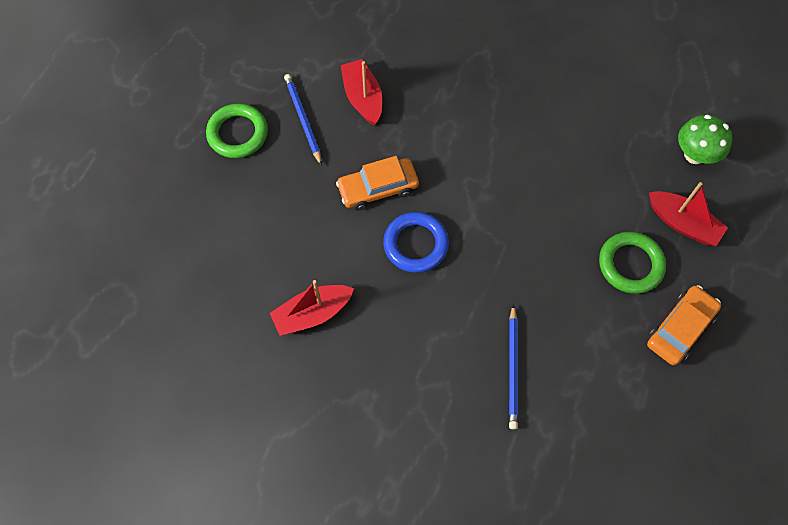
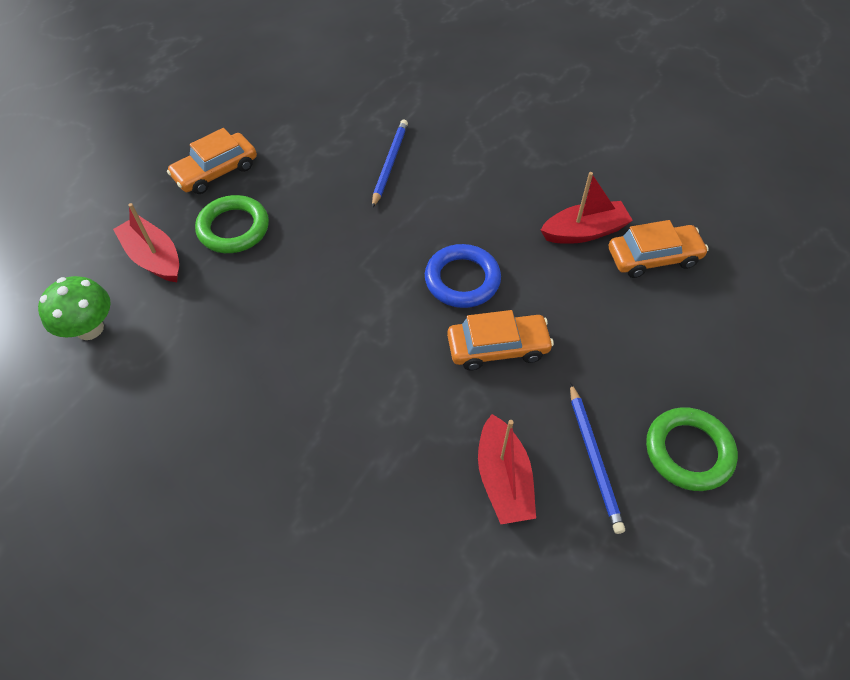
camera: 170 degrees left, 10 degrees down
none -> orange car [609,220,709,278]

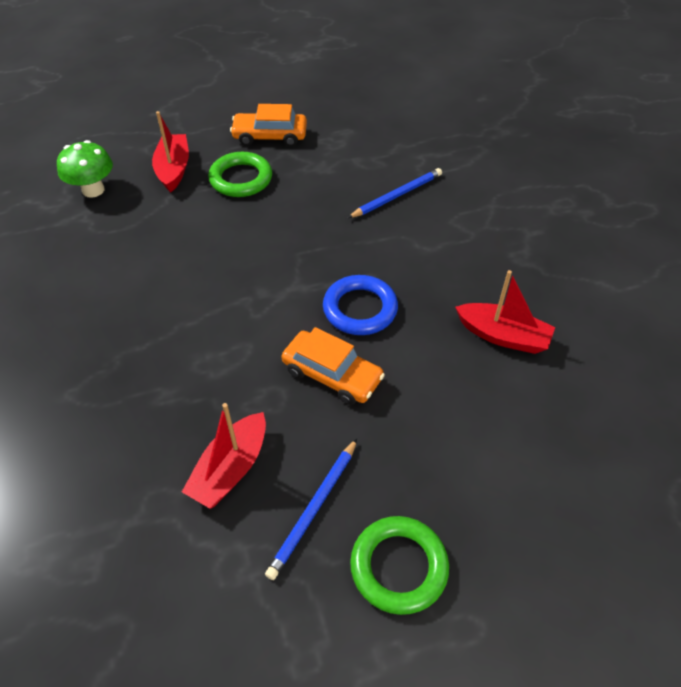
camera: 40 degrees right, 5 degrees down
orange car [609,220,709,278] -> none

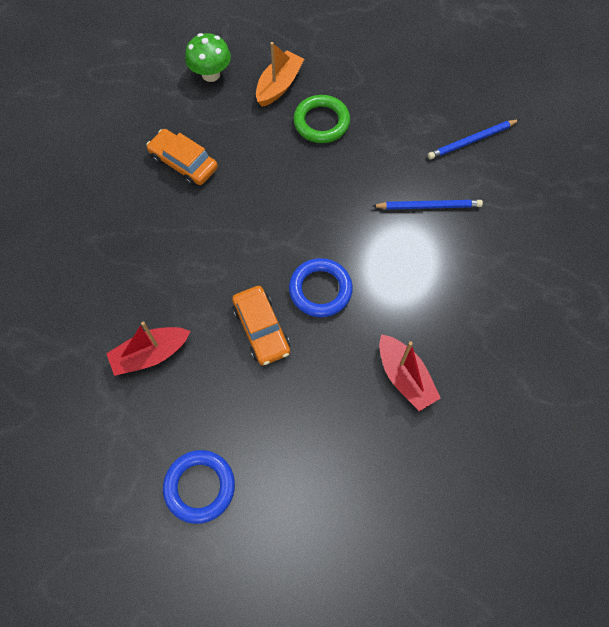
camera: 35 degrees right, 15 degrees up
red boat [152,111,189,193] -> orange boat [256,42,304,107]
orange car [230,104,307,146] -> orange car moved to [146,129,218,186]
blue pencil [265,439,357,580] -> blue pencil moved to [428,119,520,159]
green ring [350,516,449,615] -> blue ring [163,450,235,524]

